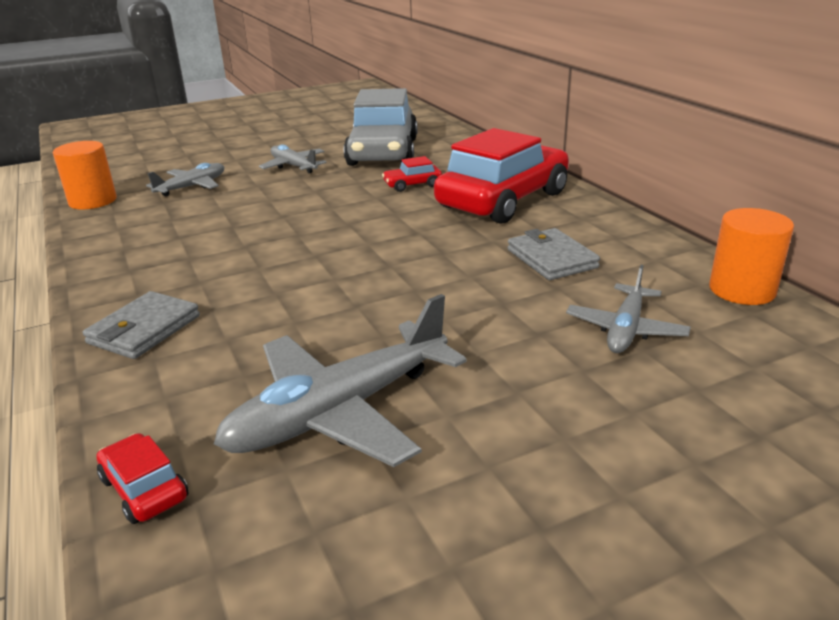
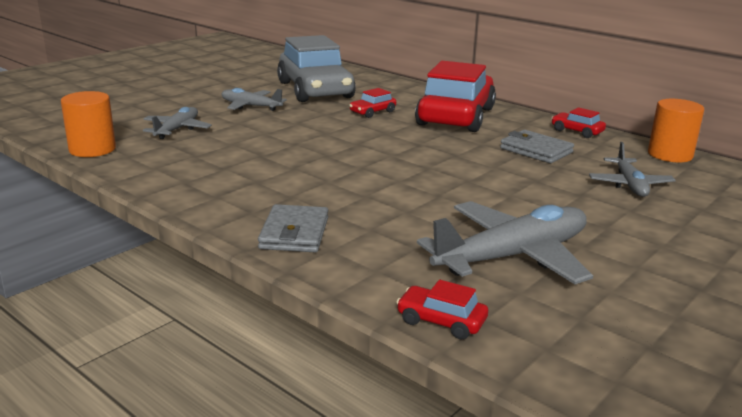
camera: 25 degrees left, 5 degrees down
grey plane [214,294,467,467] -> grey plane turned 150 degrees counterclockwise [417,201,593,284]
none -> red car [551,107,606,138]

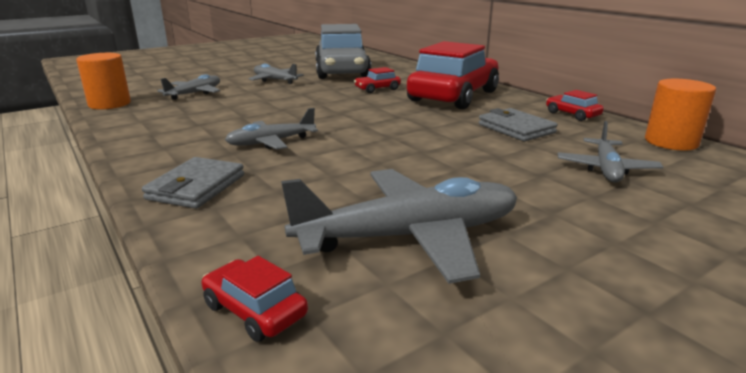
camera: 15 degrees right, 0 degrees up
none -> grey plane [225,108,318,150]

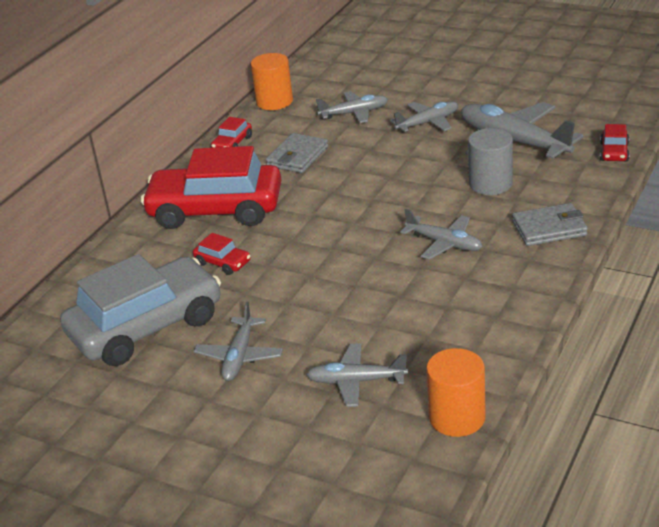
camera: 115 degrees left, 10 degrees up
none -> grey plane [390,101,458,132]
none -> grey cylinder [468,128,513,195]

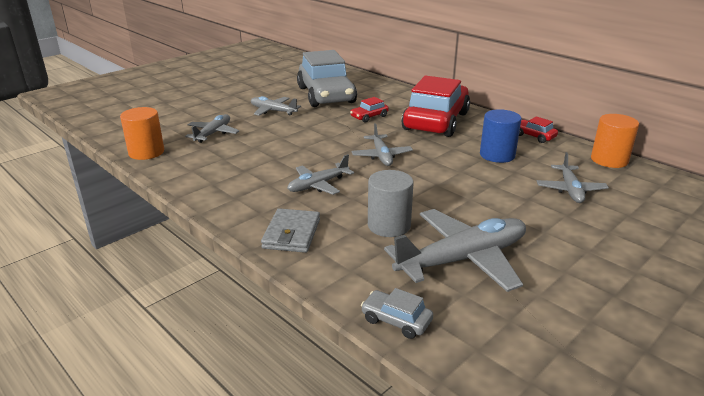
camera: 105 degrees right, 5 degrees down
grey wallet [266,133,328,173] -> blue cylinder [480,109,522,163]
grey plane [390,101,458,132] -> grey plane moved to [351,123,413,166]
red car [600,124,630,162] -> grey car [361,288,433,339]

